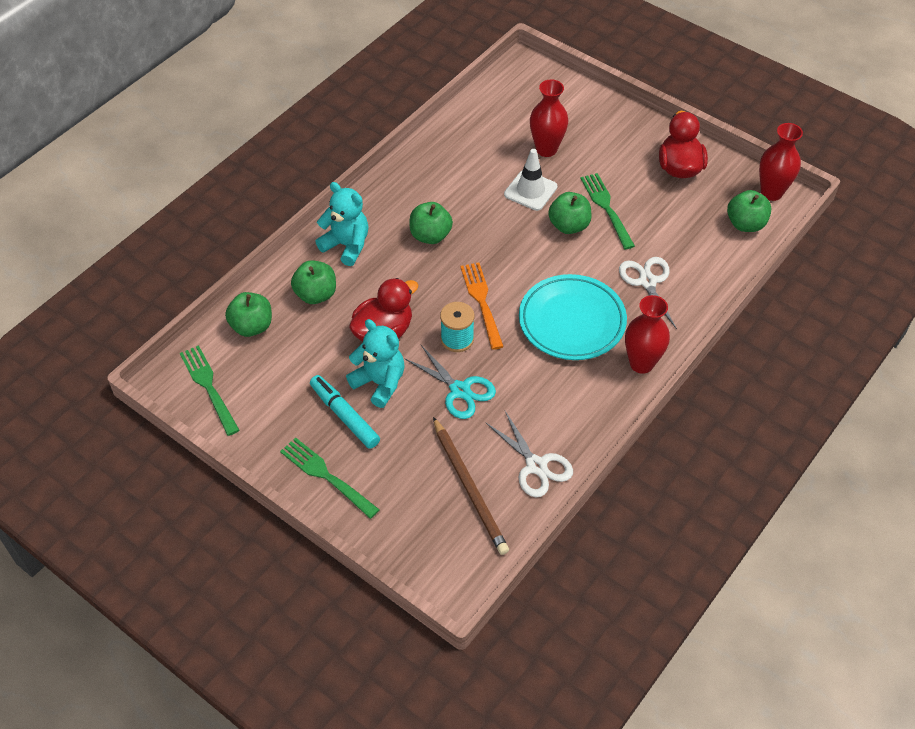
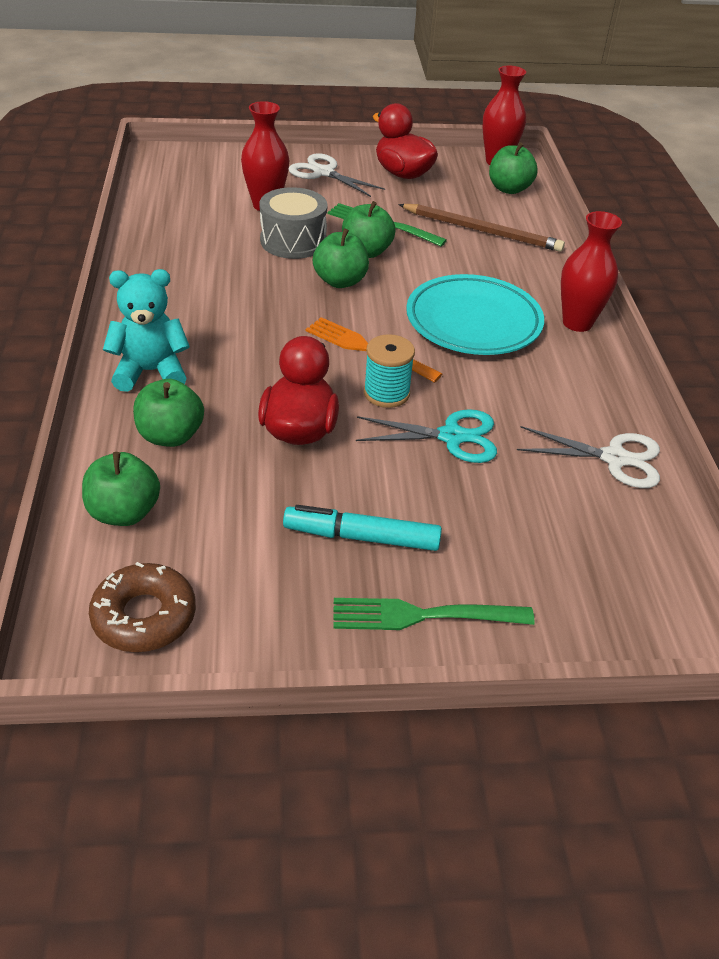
camera: 45 degrees left, 10 degrees down
green fork [180,345,240,436] -> brown donut [89,562,196,652]
turquoise teddy bear [346,319,404,408] -> none
green apple [409,202,453,244] -> green apple moved to [313,229,369,288]
brown pencil [433,417,509,555] -> brown pencil moved to [398,204,565,252]
white traffic cone [504,149,557,211] -> grey drum [259,187,328,259]
white scissors [619,257,677,329] -> white scissors moved to [289,153,385,197]

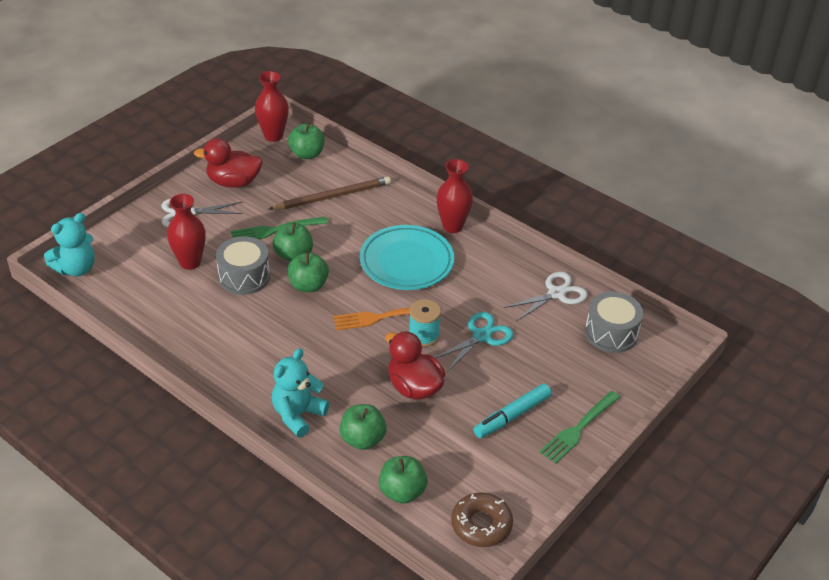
camera: 45 degrees left, 0 degrees up
none -> turquoise teddy bear [44,213,95,277]
none -> grey drum [585,292,643,353]

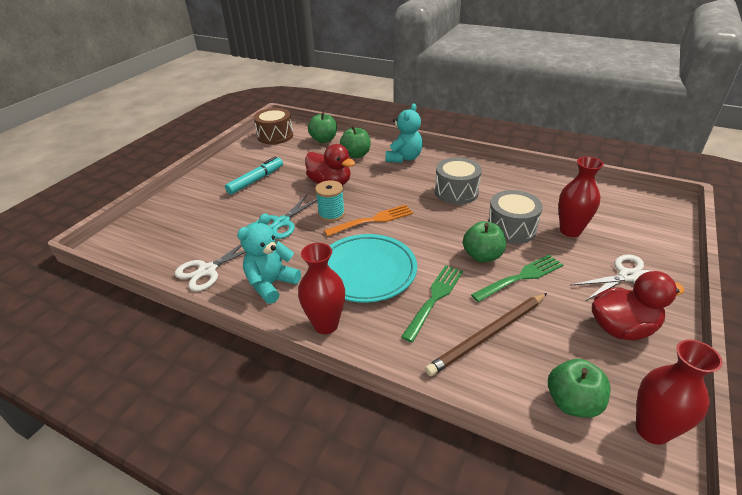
camera: 170 degrees right, 5 degrees down
turquoise teddy bear [44,213,95,277] -> turquoise teddy bear moved to [237,213,301,304]
green apple [287,252,329,292] -> none
brown donut [451,493,513,547] -> brown drum [254,108,293,145]
green fork [539,391,620,464] -> green fork moved to [401,265,463,342]
grey drum [585,292,643,353] -> grey drum moved to [435,157,482,204]

